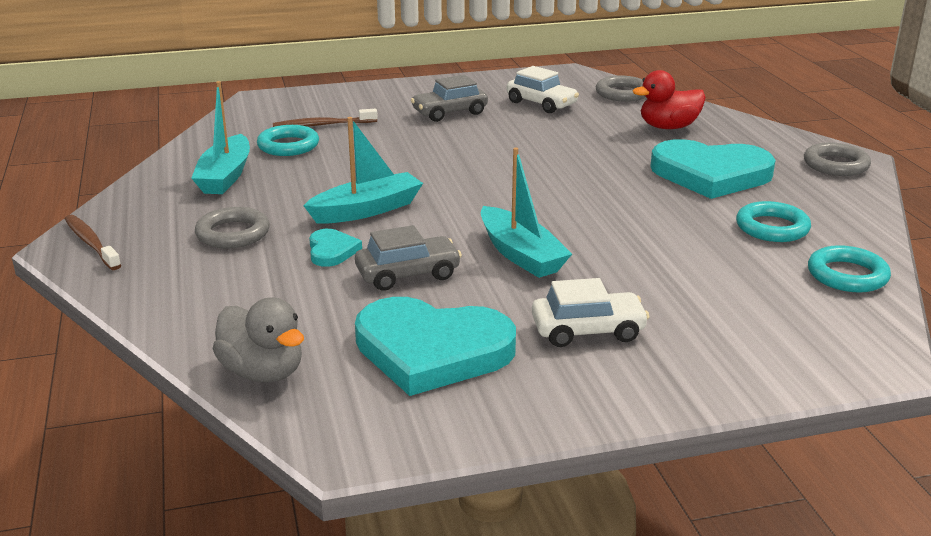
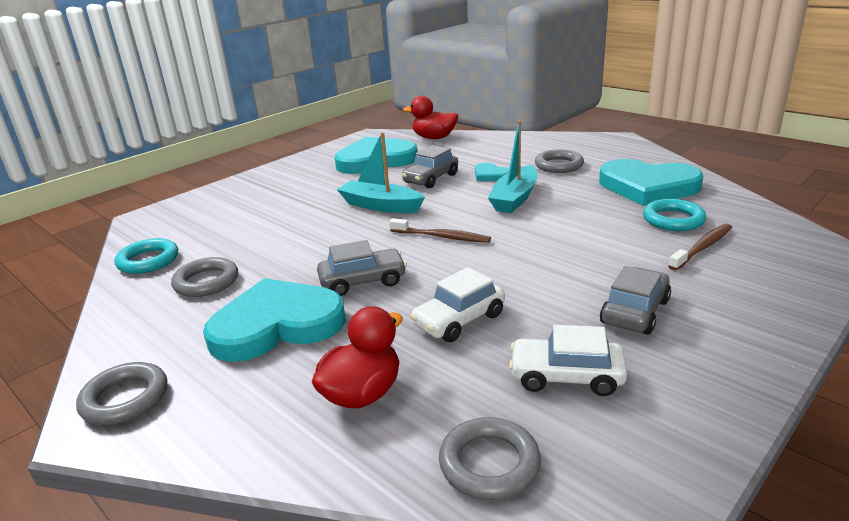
camera: 150 degrees right, 0 degrees up
brown toothbrush [65,215,121,270] -> brown toothbrush moved to [389,218,491,243]
turquoise boat [191,81,250,194] -> turquoise heart [599,159,703,206]
grey duck [213,297,304,382] -> red duck [403,96,458,139]
white car [532,278,649,347] -> white car moved to [410,267,505,342]
turquoise ring [736,201,811,242] -> grey ring [171,257,238,297]
none -> grey car [317,240,407,296]

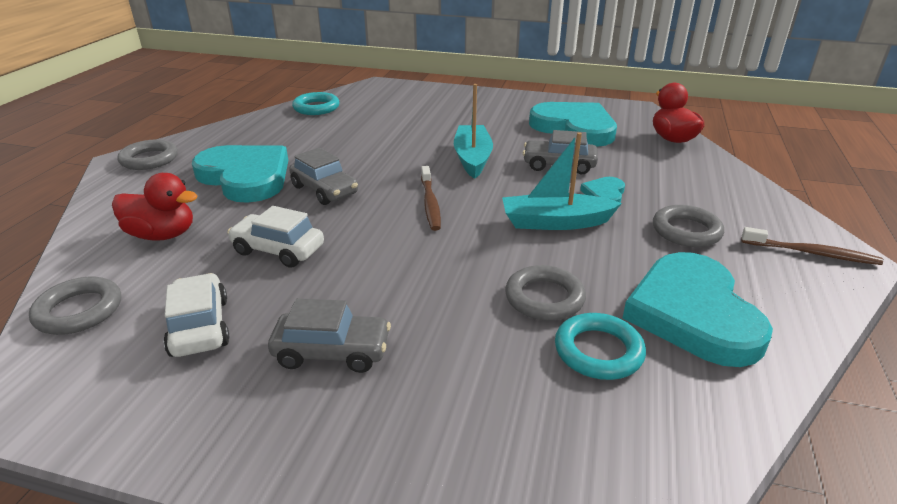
camera: 60 degrees right, 5 degrees up
grey ring [171,257,238,297] -> grey ring moved to [505,265,586,321]
brown toothbrush [668,224,732,271] -> brown toothbrush moved to [741,227,883,265]

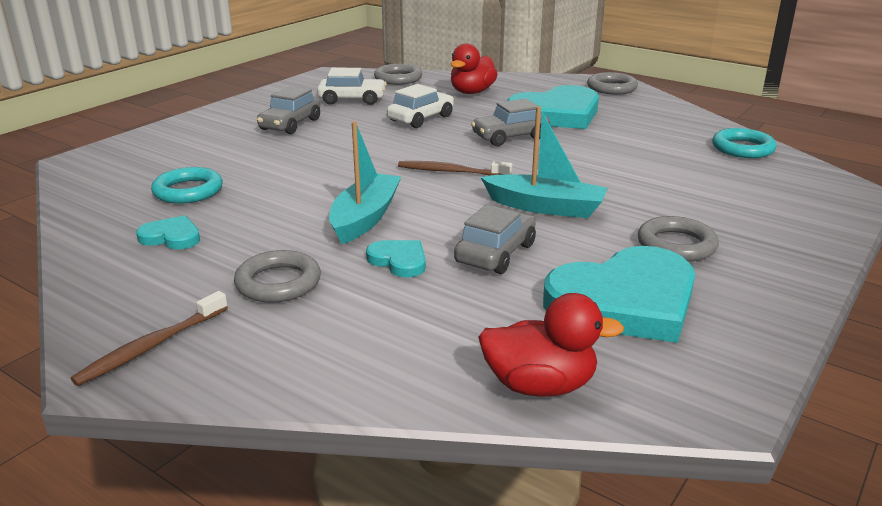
camera: 110 degrees right, 5 degrees down
grey ring [505,265,586,321] -> grey ring moved to [638,216,719,262]
turquoise heart [623,252,773,367] -> turquoise heart [136,215,200,249], size x0.45

